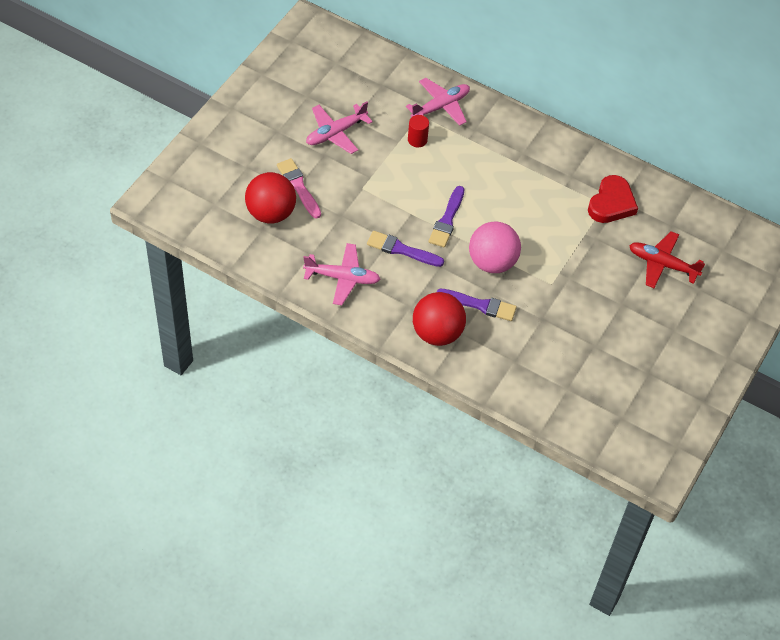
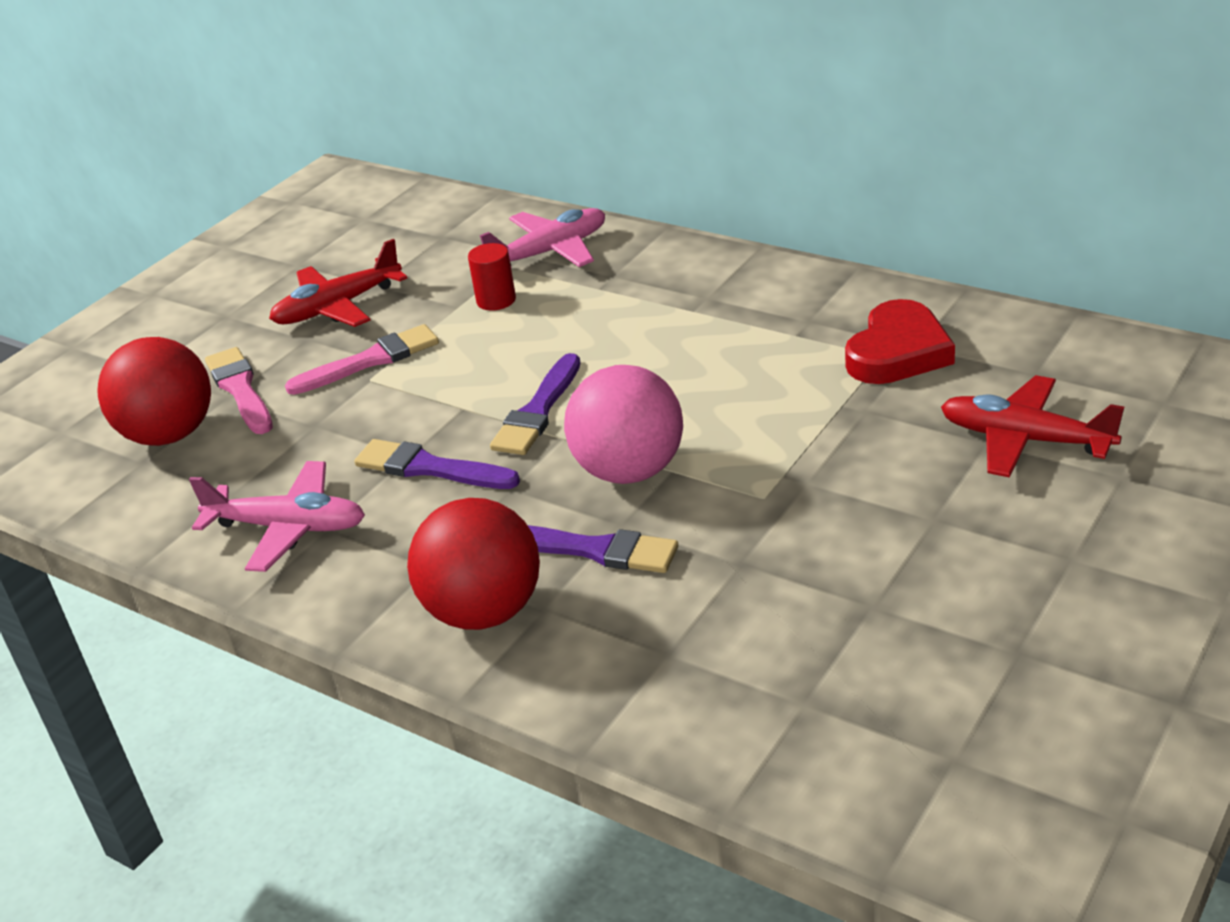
camera: 10 degrees right, 20 degrees down
pink plane [306,101,373,154] -> red plane [269,239,407,327]
none -> pink brush [285,324,439,395]

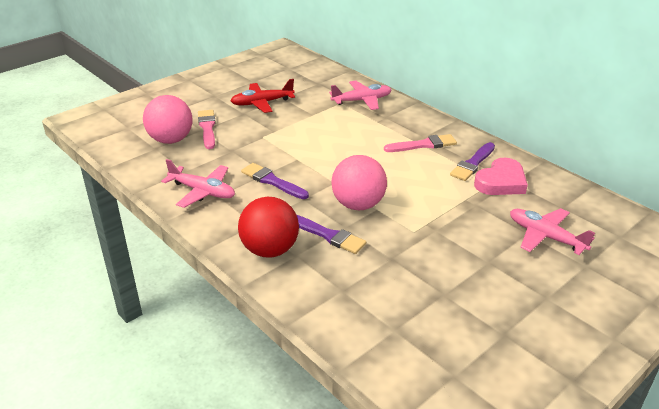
camera: 10 degrees right, 0 degrees up
red ball [98,337,211,446] -> pink ball [143,95,193,144]
pink brush [285,324,439,395] -> pink brush moved to [384,134,457,152]
red cylinder [468,243,516,311] -> none
purple brush [490,353,580,455] -> purple brush moved to [450,142,495,181]
red heart [845,299,955,384] -> pink heart [474,158,528,195]
red plane [941,375,1124,478] -> pink plane [510,208,595,255]

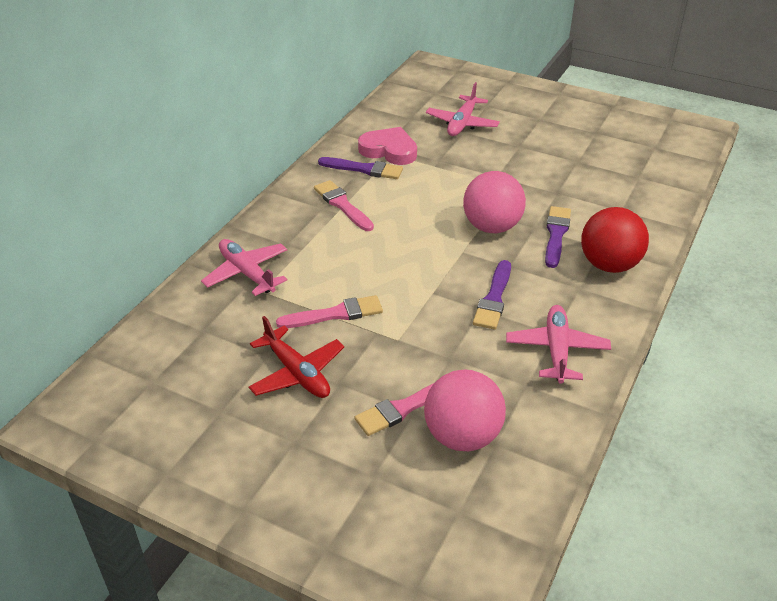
camera: 110 degrees left, 5 degrees up
none -> pink brush [276,295,383,328]

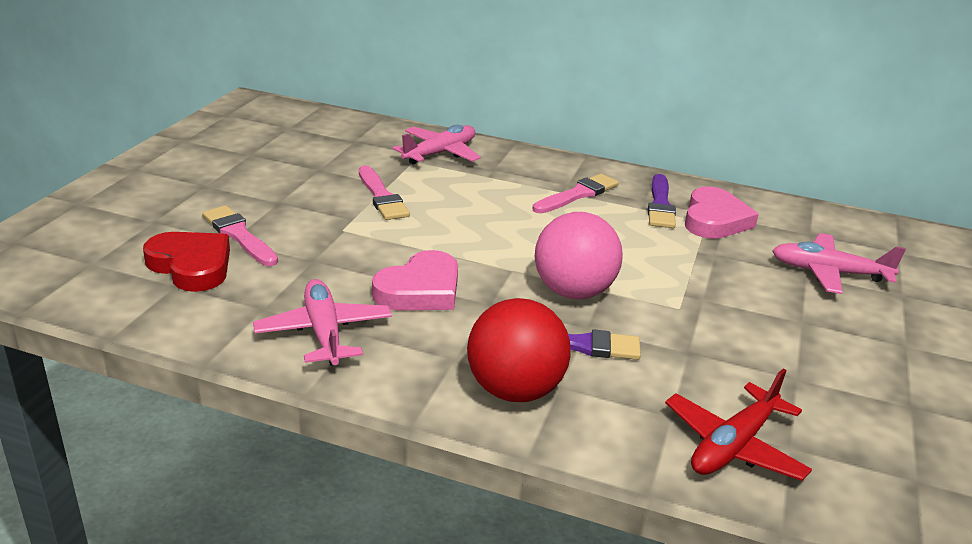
camera: 80 degrees right, 10 degrees down
red plane [249,316,344,398] -> red plane moved to [665,368,812,481]
pink ball [424,370,506,451] -> red heart [143,232,230,292]
purple brush [473,260,511,329] -> pink heart [372,250,458,310]
pink plane [506,305,611,384] -> pink plane turned 105 degrees counterclockwise [253,279,392,366]

